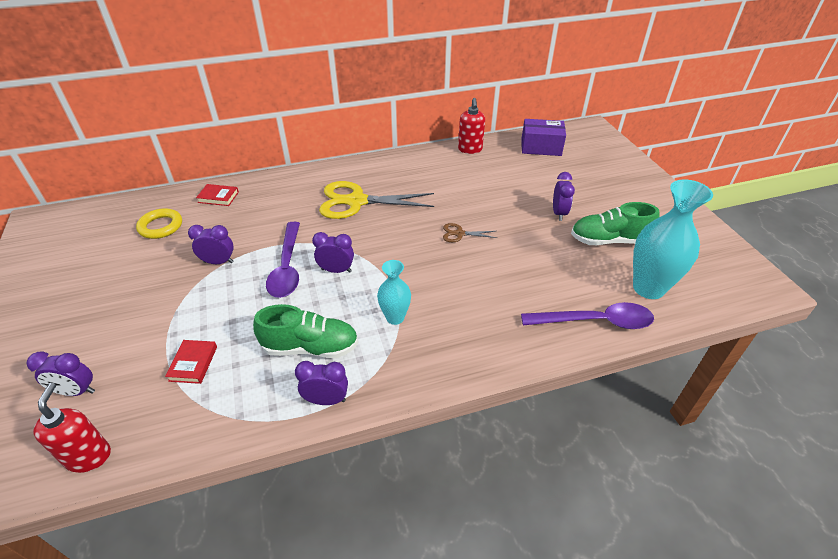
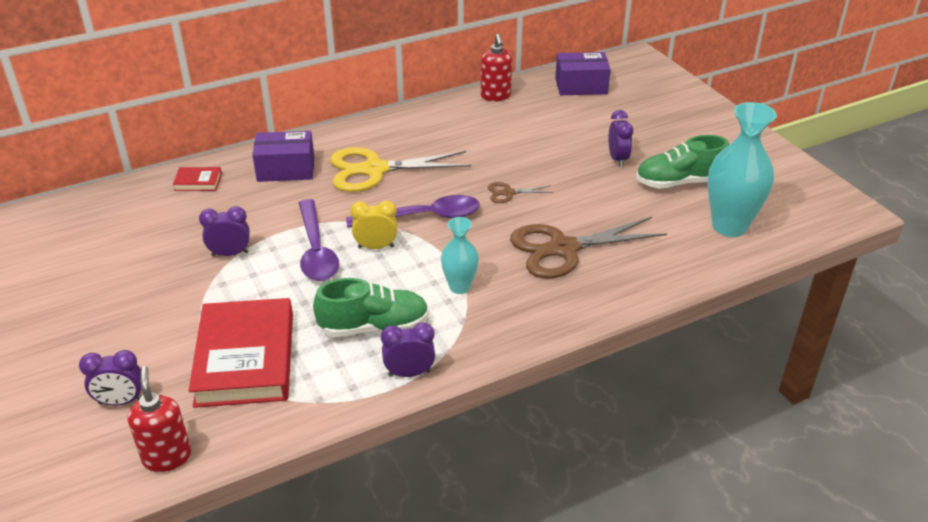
camera: 10 degrees left, 5 degrees down
yellow ring [136,208,182,239] -> none
red book [165,340,217,384] -> red book [189,298,293,408], size x2.35
purple clock [312,232,354,273] -> yellow clock [350,200,397,249]
purple spoon [521,302,654,329] -> purple spoon moved to [346,195,480,227]
none -> purple box [252,131,314,182]
none -> brown scissors [510,217,667,278]

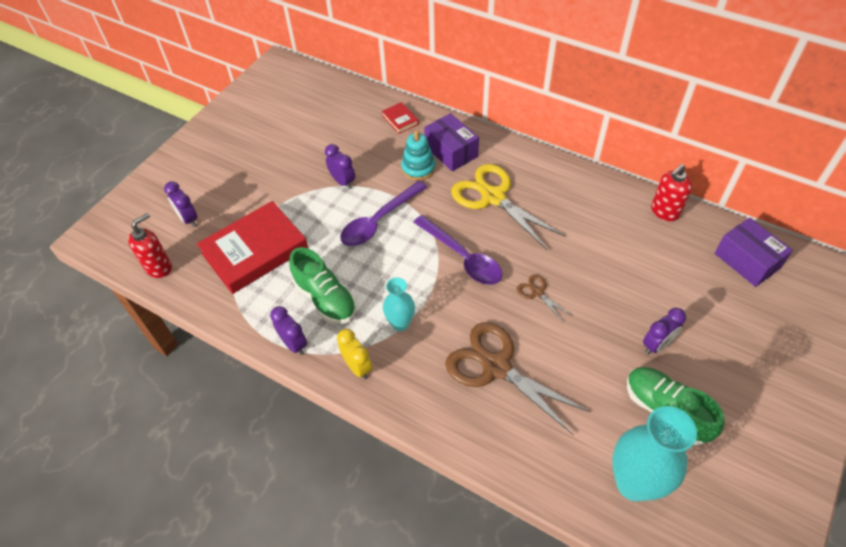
camera: 60 degrees right, 15 degrees up
yellow clock [350,200,397,249] -> yellow clock moved to [337,329,372,379]
none -> turquoise stacking toy [401,130,436,181]

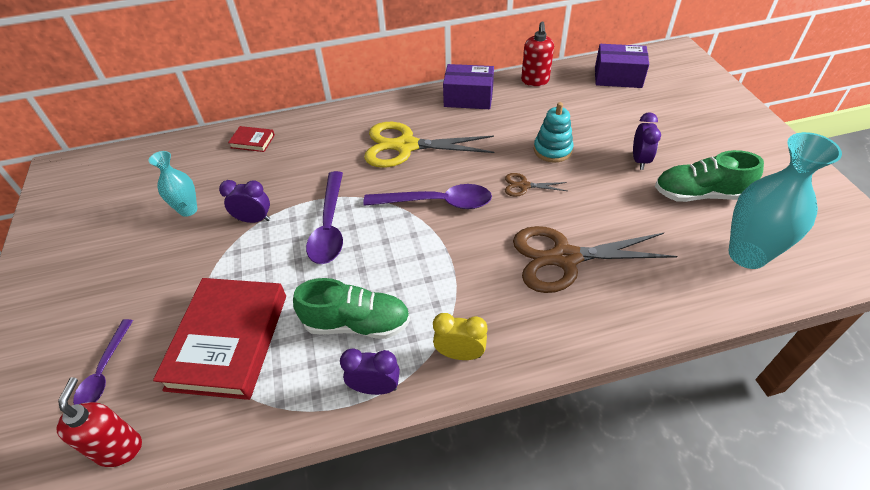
camera: 45 degrees left, 5 degrees down
purple clock [164,181,198,227] -> purple spoon [73,319,133,405]
turquoise vase [383,277,415,331] -> turquoise vase moved to [149,151,197,217]
turquoise stacking toy [401,130,436,181] -> turquoise stacking toy moved to [534,102,573,163]
purple box [424,113,479,171] -> purple box moved to [443,64,494,109]

